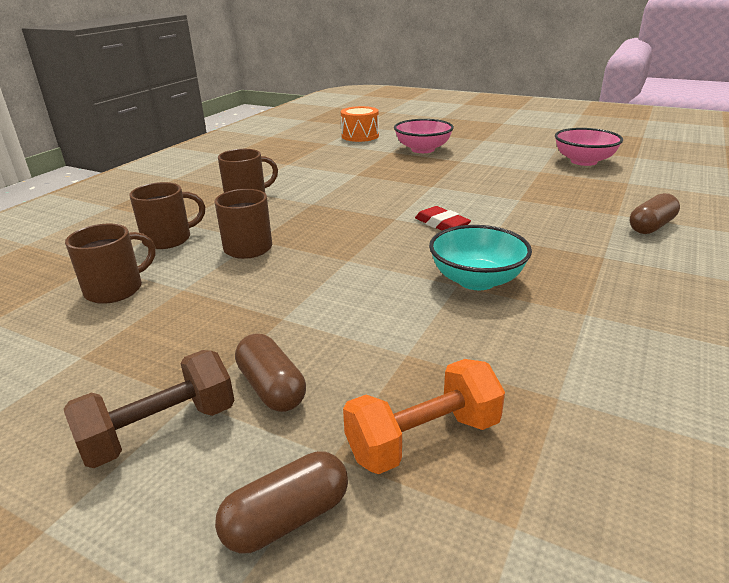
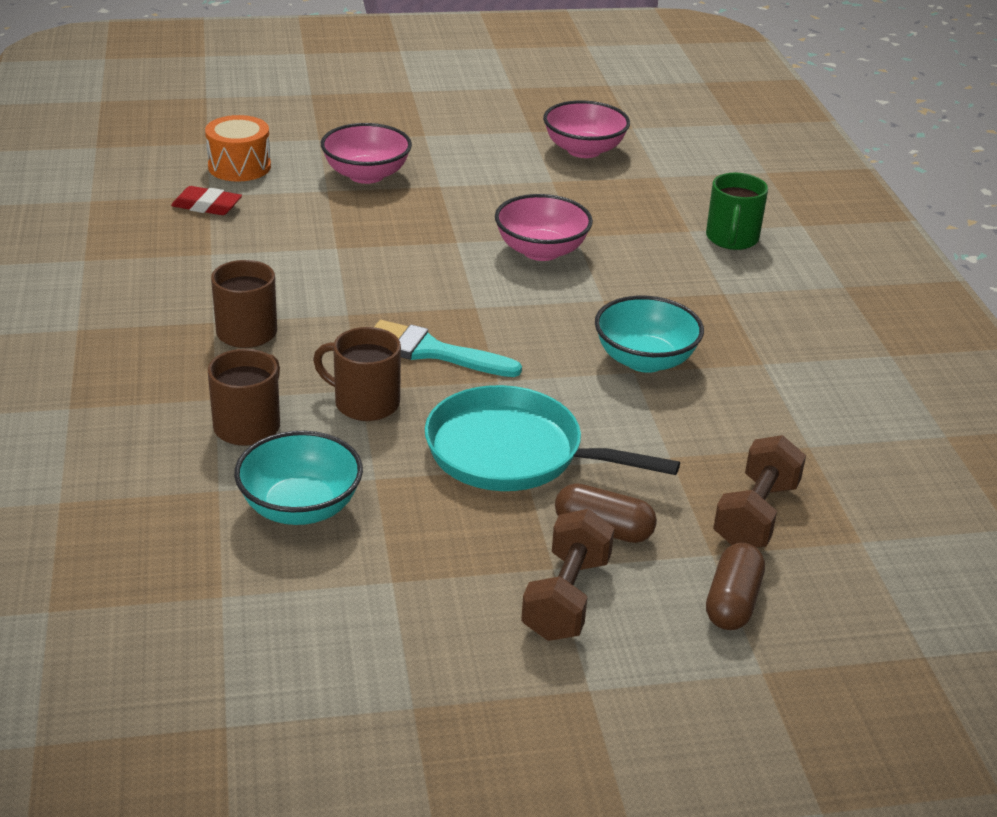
camera: 40 degrees left, 5 degrees up
brown mug [65,224,156,304] -> turquoise bowl [234,431,363,525]
orange dumbbell [343,359,505,474] -> brown dumbbell [713,435,806,548]
red eraser [415,206,471,231] -> red eraser moved to [171,186,242,215]
brown capsule [630,193,680,234] -> green mug [706,173,768,250]
none -> turquoise brush [374,320,522,377]
none -> turquoise pan [425,385,680,491]
none -> pink bowl [495,194,593,261]

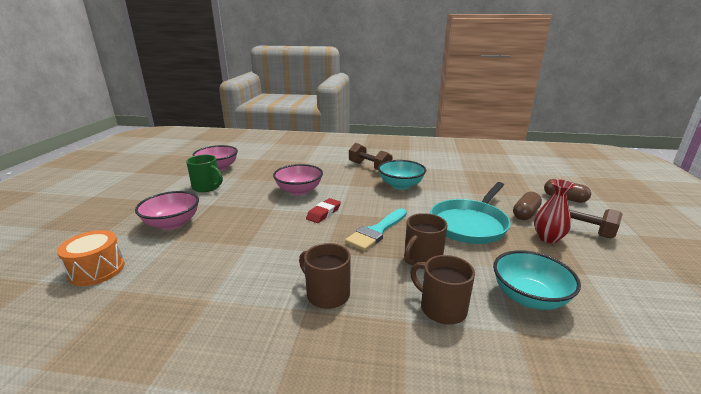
camera: 70 degrees left, 10 degrees down
red eraser [171,186,242,215] -> red eraser moved to [306,198,341,223]
green mug [706,173,768,250] -> green mug moved to [186,155,223,192]
brown dumbbell [713,435,806,548] -> brown dumbbell moved to [349,143,393,170]
none -> red vase [534,179,575,243]

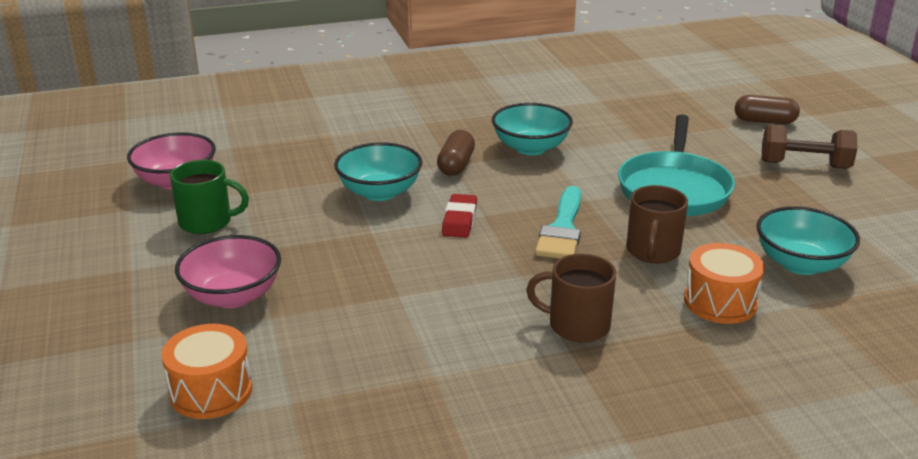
camera: 25 degrees left, 5 degrees up
pink bowl [273,164,323,195] -> turquoise bowl [334,142,422,201]
brown dumbbell [349,143,393,170] -> none
brown mug [410,255,475,325] -> orange drum [684,243,765,324]
brown capsule [513,192,542,220] -> brown capsule moved to [437,130,475,176]
red vase [534,179,575,243] -> none

